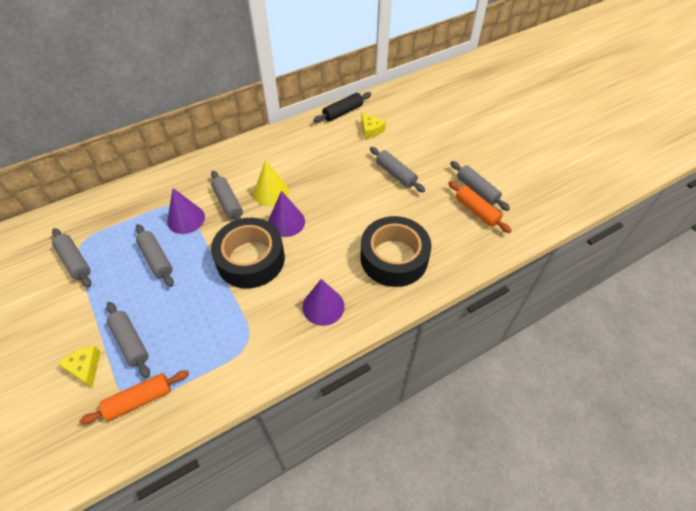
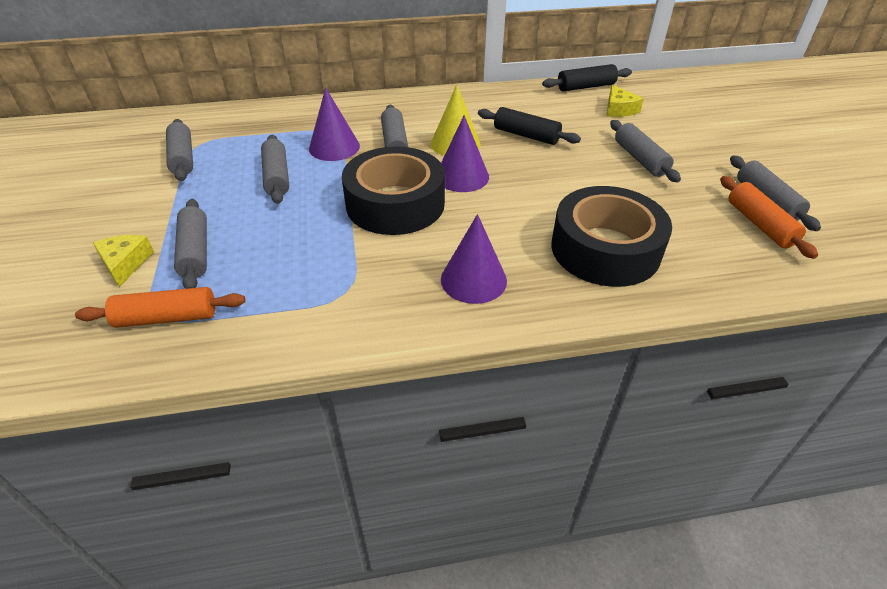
camera: 20 degrees right, 10 degrees down
none -> black rolling pin [478,107,581,145]

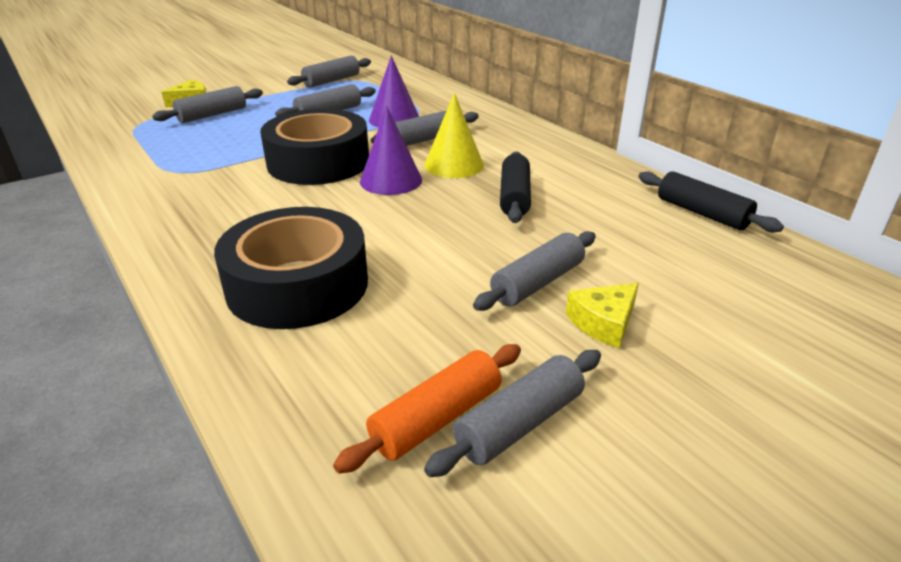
camera: 65 degrees right, 10 degrees down
orange rolling pin [75,287,245,328] -> none
purple cone [441,214,507,304] -> none
yellow cheese [607,85,644,117] -> yellow cheese moved to [566,283,639,348]

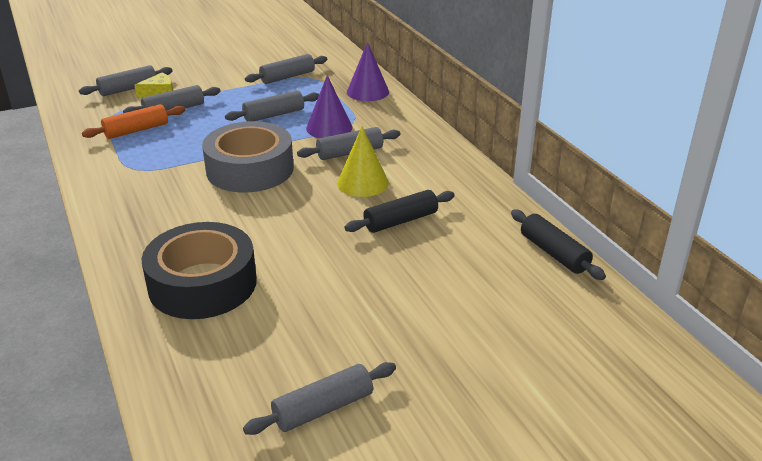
camera: 10 degrees right, 0 degrees up
black tape [260,109,369,185] -> grey tape [202,121,294,193]
orange rolling pin [333,344,521,474] -> orange rolling pin moved to [82,104,185,139]
purple cone [360,106,422,195] -> purple cone moved to [347,42,389,101]
grey rolling pin [473,231,596,311] -> grey rolling pin moved to [79,65,173,96]
black rolling pin [500,151,531,223] -> black rolling pin turned 45 degrees clockwise [344,190,455,233]
yellow cheese [566,283,639,348] -> none

